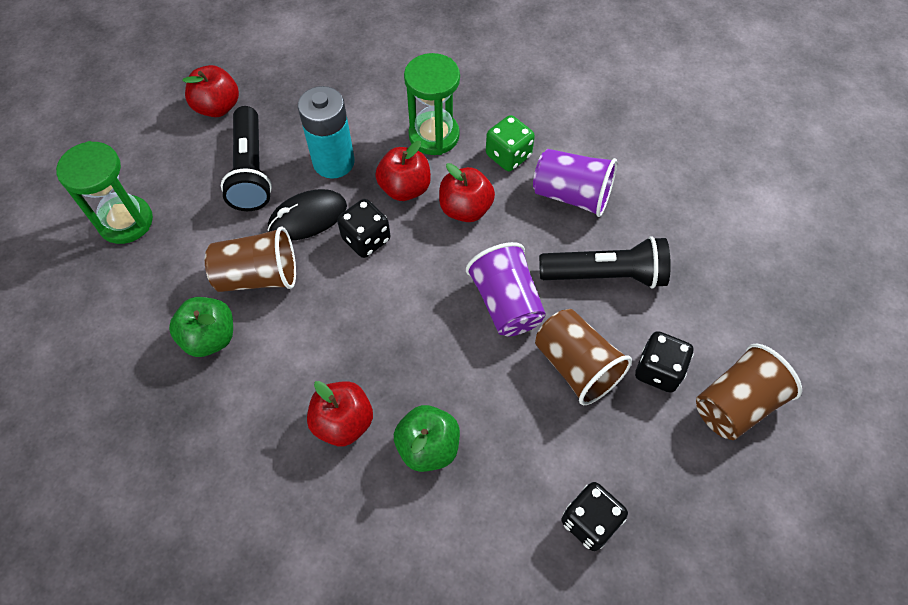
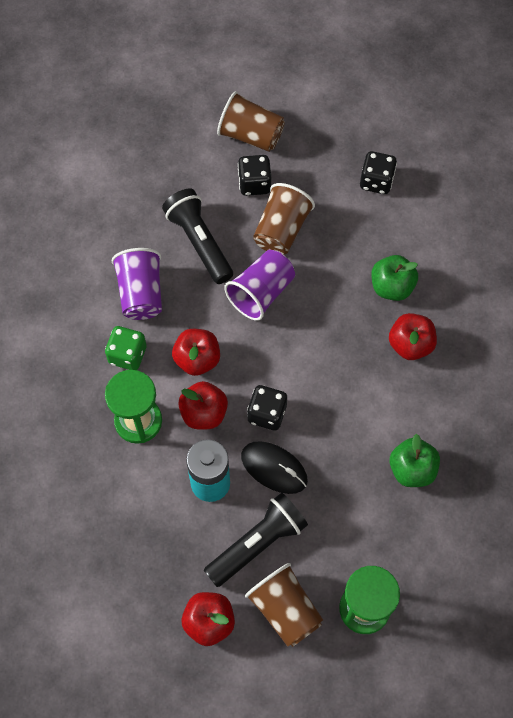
camera: 120 degrees left, 5 degrees up
brown cup [205,226,296,292] -> brown cup moved to [245,563,323,647]

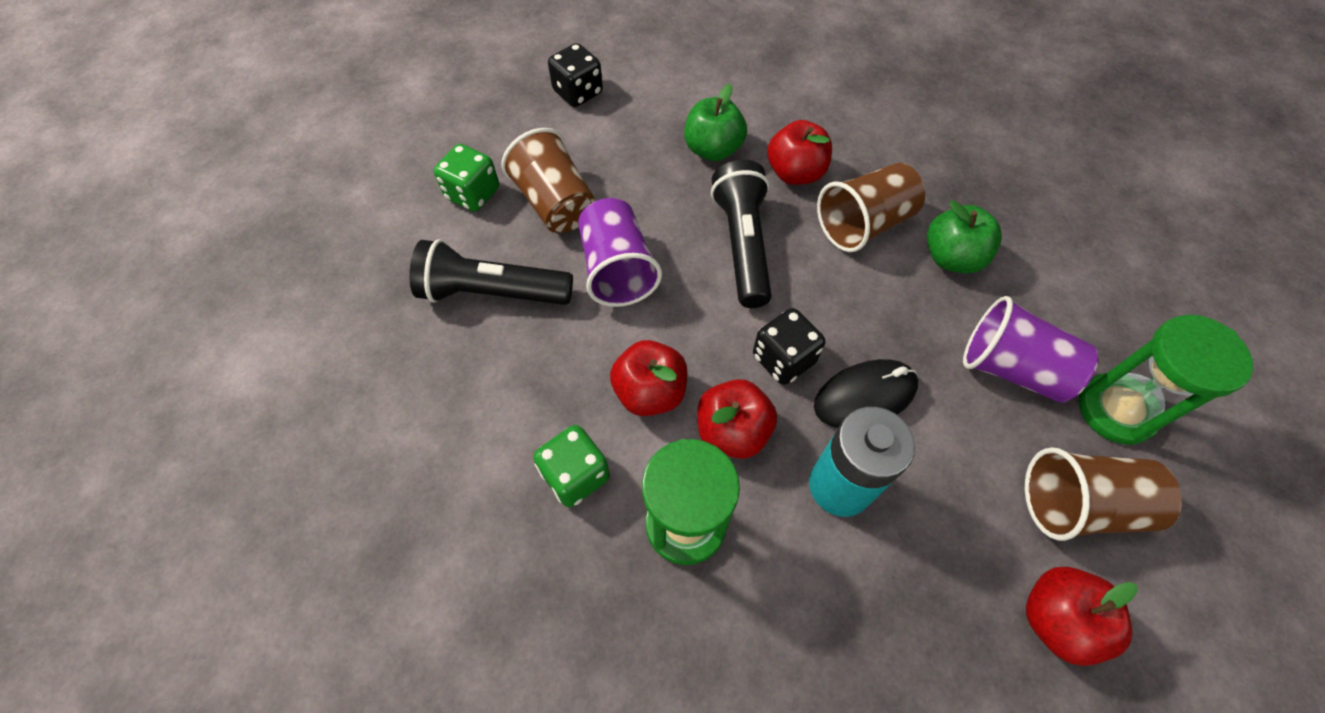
camera: 55 degrees left, 5 degrees down
purple cup [112,248,162,320] -> purple cup moved to [963,296,1098,403]
black flashlight [204,493,308,587] -> black flashlight moved to [711,160,772,308]
brown cup [217,91,285,152] -> brown cup moved to [817,163,925,252]
black dice [238,155,271,196] -> green dice [434,144,499,212]

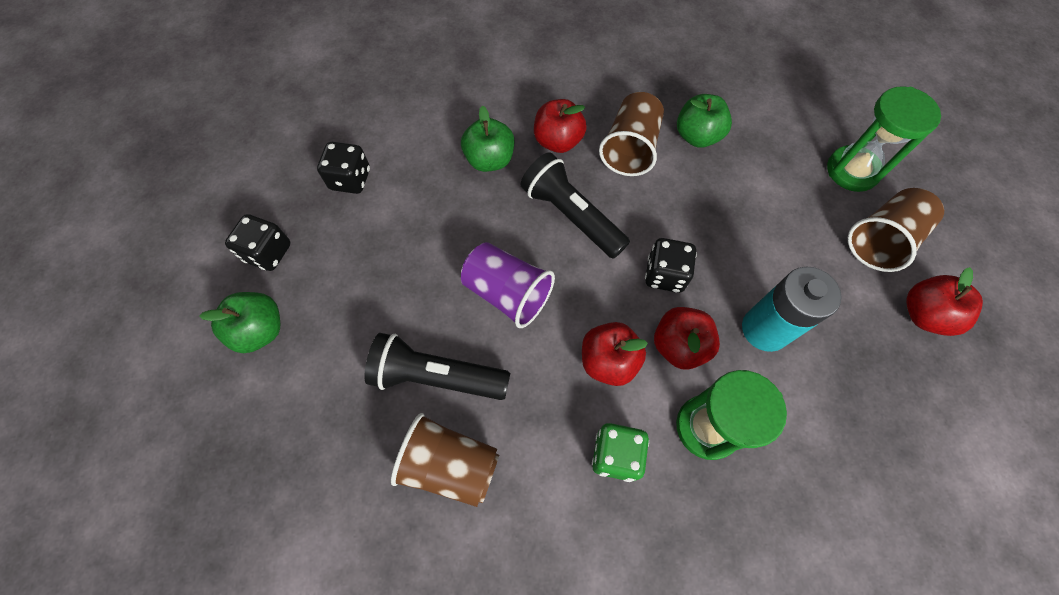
camera: 40 degrees left, 5 degrees up
black flashlight [409,239,573,305] -> black flashlight turned 45 degrees clockwise [364,333,510,400]
green dice [434,144,499,212] -> none
brown cup [501,128,596,233] -> brown cup moved to [391,413,499,507]
black mouse [814,359,918,428] -> none
purple cup [963,296,1098,403] -> none
none -> green apple [199,292,280,353]
none -> black dice [225,214,290,271]

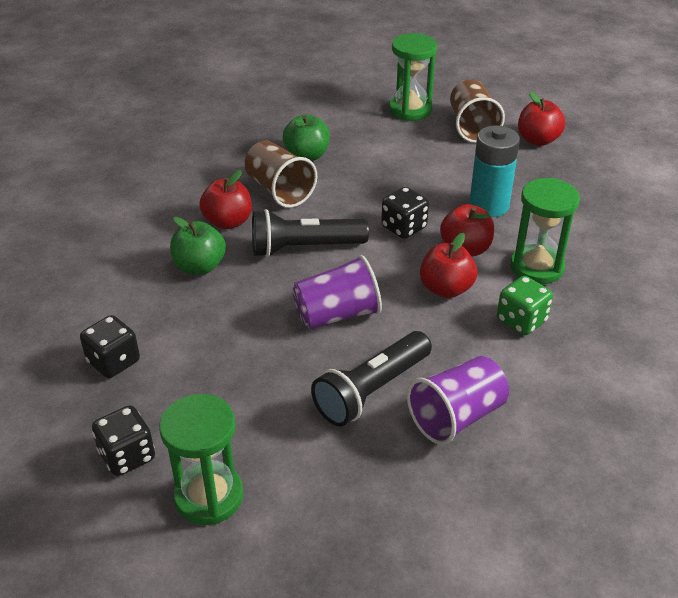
camera: 55 degrees left, 25 degrees down
green apple [199,292,280,353] -> green hourglass [159,394,244,525]
brown cup [391,413,499,507] -> purple cup [407,356,509,445]

